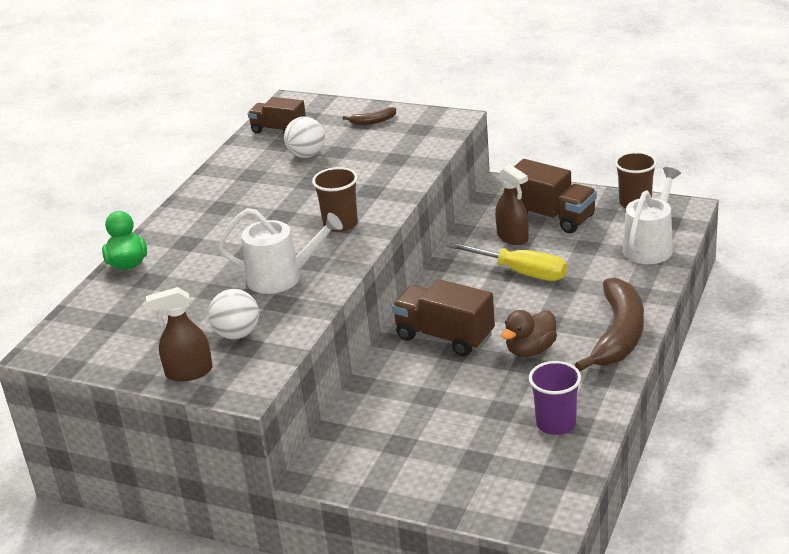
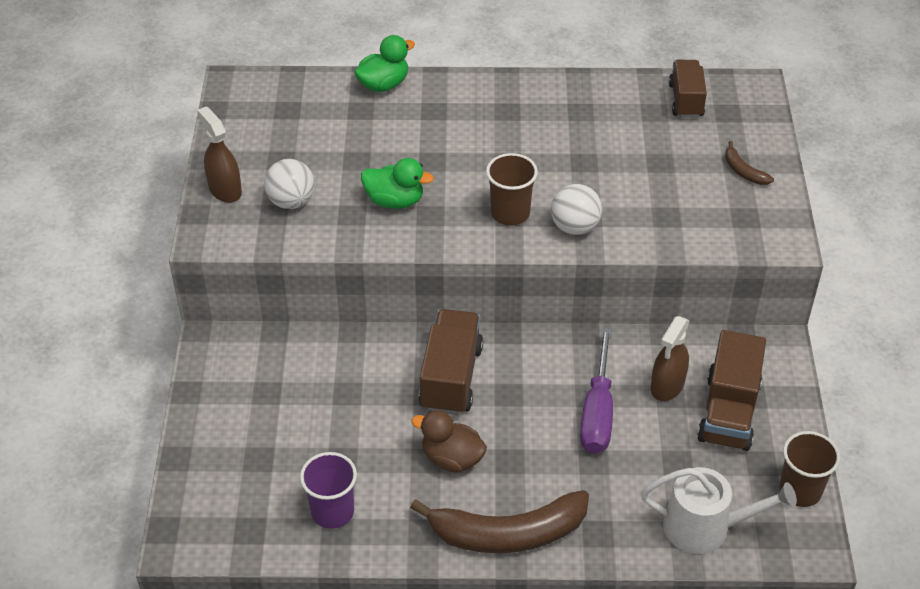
camera: 65 degrees right, 15 degrees up
white watering can [218,208,343,294] -> green duck [361,158,434,209]
white ball [284,117,325,158] -> white ball moved to [551,184,602,235]
yellow screwdriver [447,242,567,281] -> purple screwdriver [580,327,613,454]

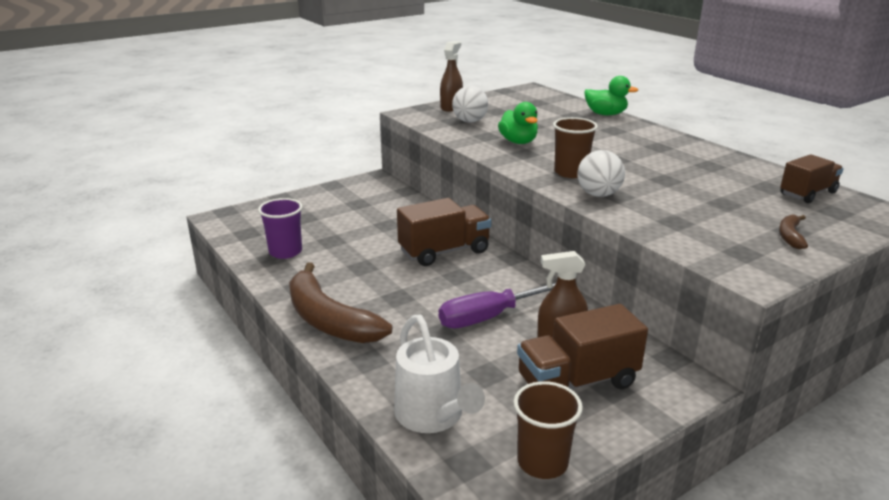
camera: 55 degrees right, 20 degrees down
brown duck [411,410,487,473] -> none

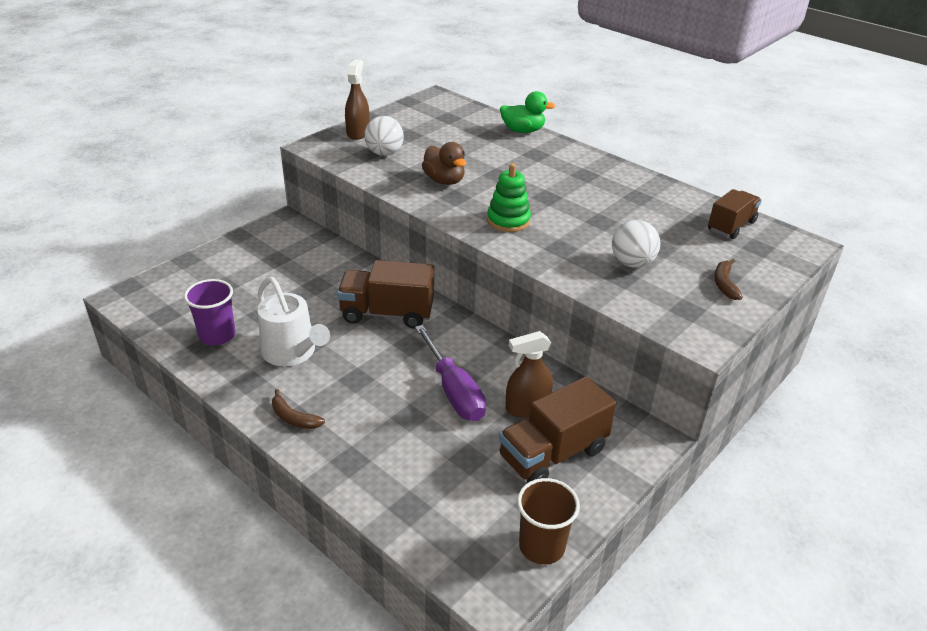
camera: 15 degrees left, 10 degrees up
brown banana [289,262,392,343] -> brown banana [272,389,325,429], size x0.43
white watering can [394,315,485,433] -> white watering can moved to [257,277,330,367]
brown truck [397,198,492,266] -> brown truck turned 135 degrees counterclockwise [337,260,434,328]
purple screwdriver [439,283,556,329] -> purple screwdriver turned 75 degrees counterclockwise [415,325,486,421]
green duck [498,102,538,144] -> brown duck [422,142,466,185]
brown cup [553,117,598,178] -> green stacking toy [487,163,531,232]
white ball [578,150,625,197] -> white ball moved to [612,220,660,268]

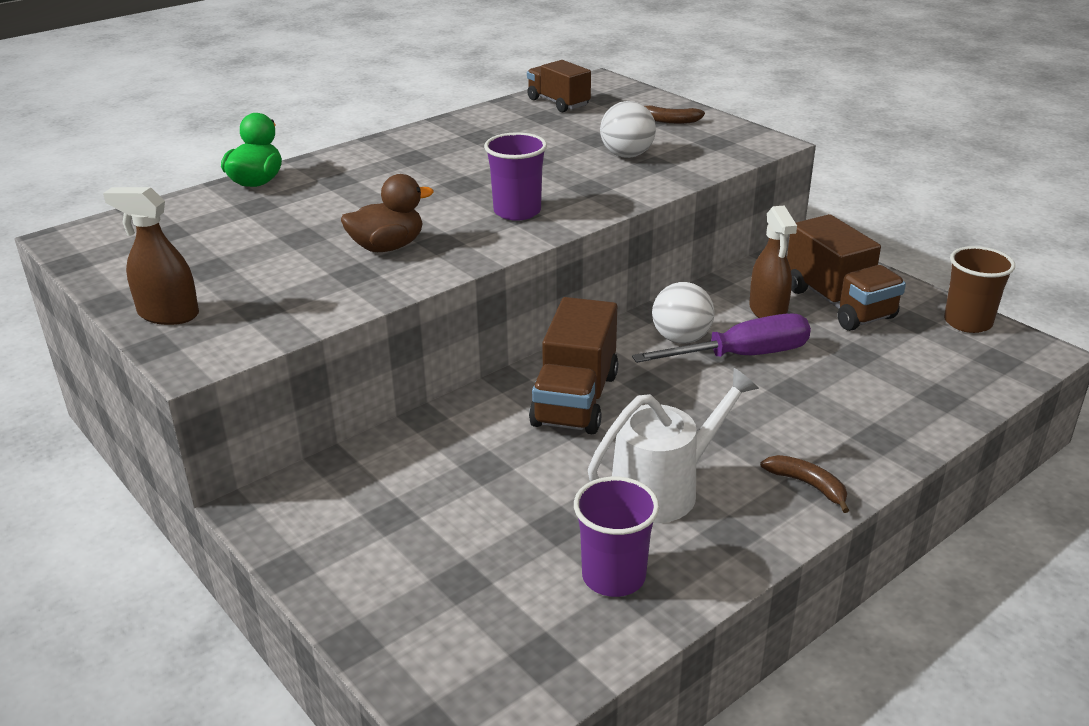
camera: 80 degrees left, 5 degrees down
brown banana [272,389,325,429] -> brown banana turned 90 degrees counterclockwise [760,455,849,513]
white ball [364,116,404,156] -> white ball moved to [652,282,715,344]
green stacking toy [487,163,531,232] -> purple cup [484,132,547,221]

